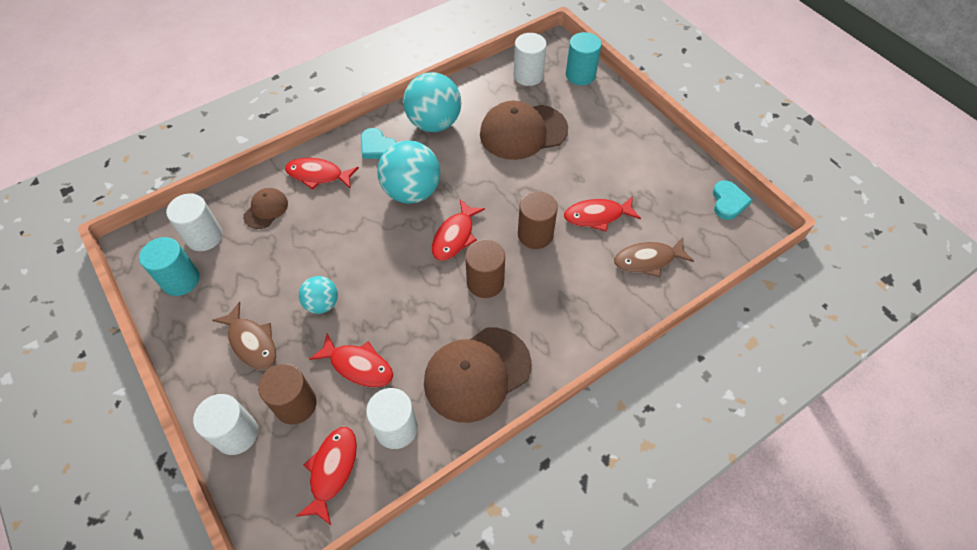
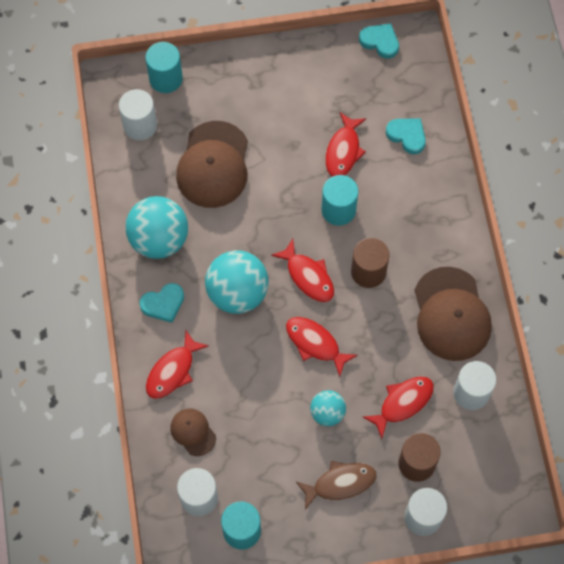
camera: 65 degrees left, 10 degrees up
red fish [296,427,357,525] -> red fish moved to [286,317,358,377]
brown cylinder [518,191,558,249] -> turquoise cylinder [321,175,358,226]
brown fish [614,238,694,277] -> turquoise heart [386,118,426,154]

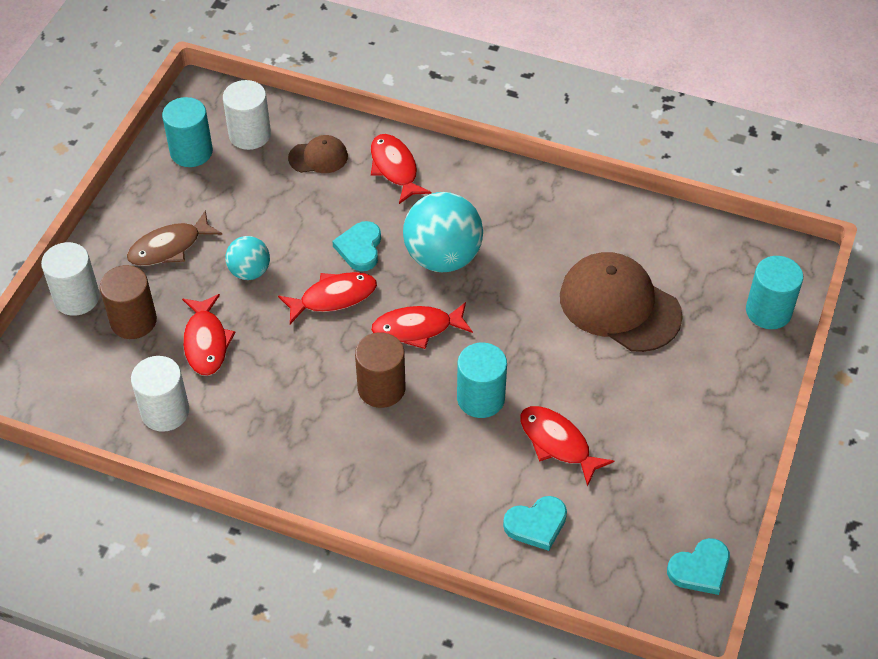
camera: 120 degrees right, 15 degrees down
white cylinder [119,89,157,140] -> none
turquoise ball [125,196,188,259] -> none
turquoise heart [139,283,184,323] -> turquoise heart moved to [332,221,381,271]
brown fish [296,461,377,510] -> brown fish turned 45 degrees clockwise [127,210,222,266]
brown cap [415,267,492,361] -> none

